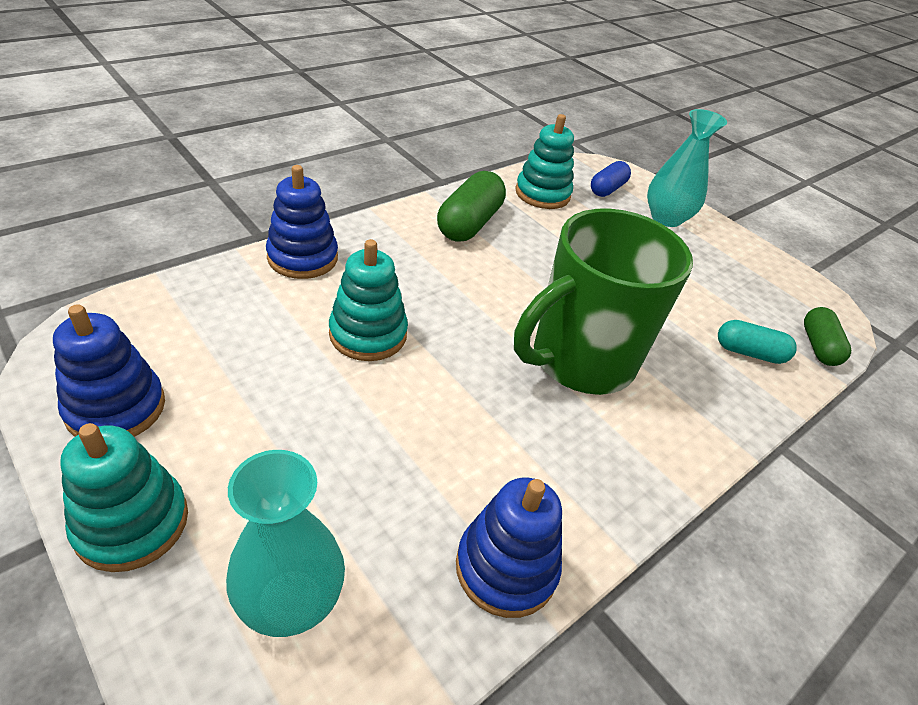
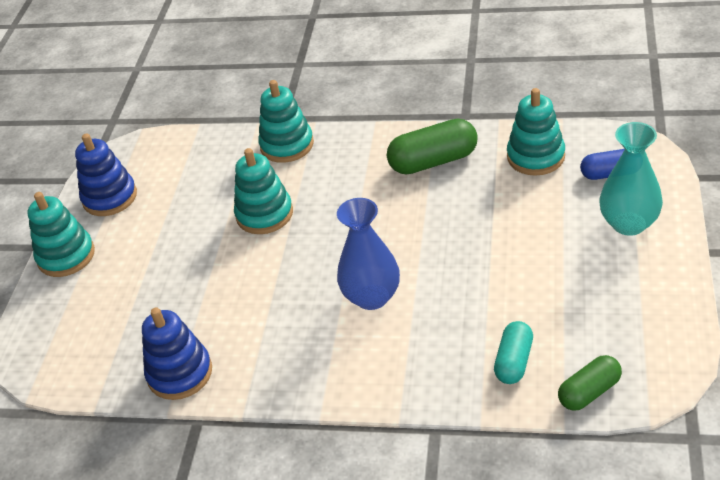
camera: 60 degrees right, 0 degrees up
turquoise vase [226,450,345,637] -> none
blue stacking toy [266,165,338,279] -> turquoise stacking toy [258,80,314,163]
green mug [514,208,693,395] -> blue vase [337,198,400,310]
turquoise capsule [718,320,797,364] -> turquoise capsule turned 45 degrees clockwise [494,321,533,384]

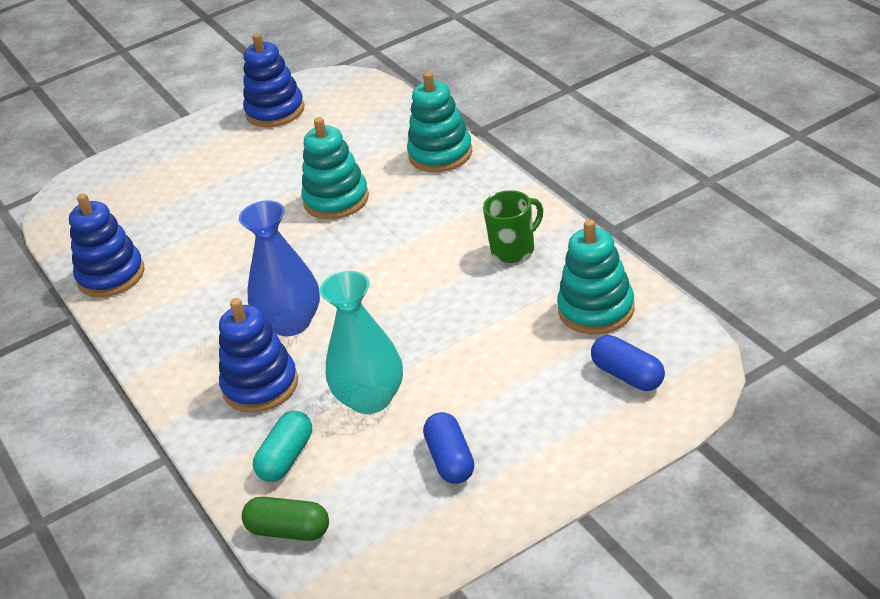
camera: 50 degrees right, 5 degrees down
turquoise stacking toy [27,192,95,277] -> none
green capsule [387,119,478,174] -> green mug [483,190,543,263]
turquoise capsule [494,321,533,384] -> turquoise capsule turned 45 degrees counterclockwise [253,411,312,482]
turquoise vase [599,122,663,236] -> turquoise vase moved to [320,271,403,414]
none -> blue stacking toy [219,298,298,413]
none -> blue capsule [423,412,474,484]

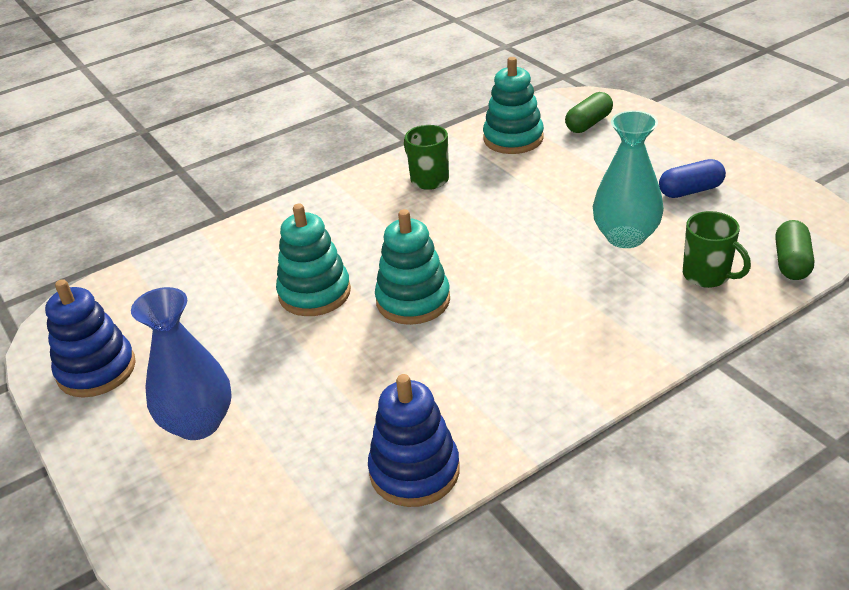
camera: 95 degrees left, 0 degrees up
blue stacking toy [219,298,298,413] -> none
blue vase [239,201,320,336] -> blue vase moved to [131,287,232,440]
turquoise capsule [253,411,312,482] -> green mug [683,211,751,288]
turquoise stacking toy [407,72,472,172] -> turquoise stacking toy moved to [375,209,450,325]
blue capsule [591,335,665,391] -> green capsule [565,92,613,133]

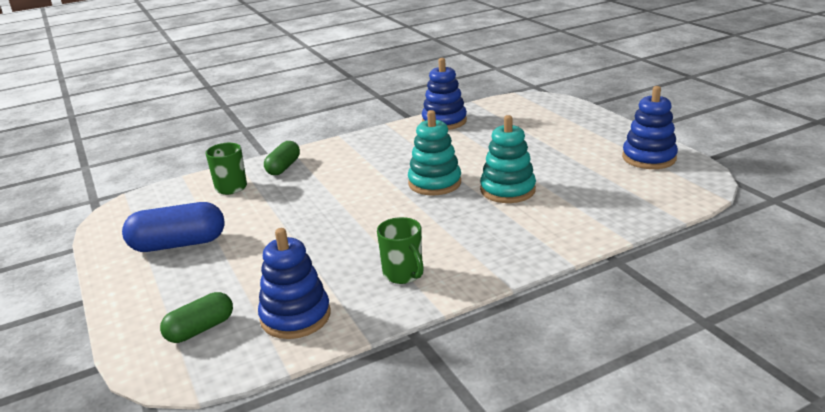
camera: 175 degrees left, 10 degrees down
blue vase [131,287,232,440] -> none
turquoise stacking toy [483,57,544,154] -> blue stacking toy [258,228,330,339]
turquoise vase [593,111,664,248] -> none
blue capsule [659,159,726,198] -> blue capsule [122,202,224,252], size x1.58
green capsule [776,220,814,280] -> green capsule moved to [264,141,300,175]

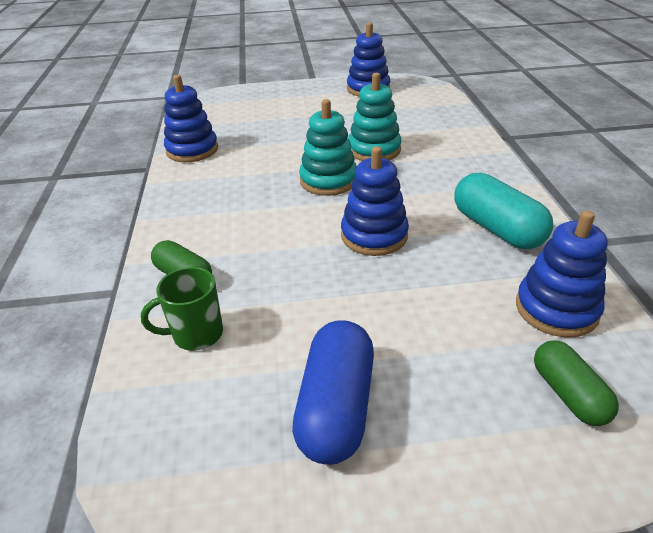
camera: 70 degrees left, 10 degrees up
green mug [377,217,424,284] -> turquoise capsule [454,172,554,249]
none -> blue stacking toy [341,146,409,256]

